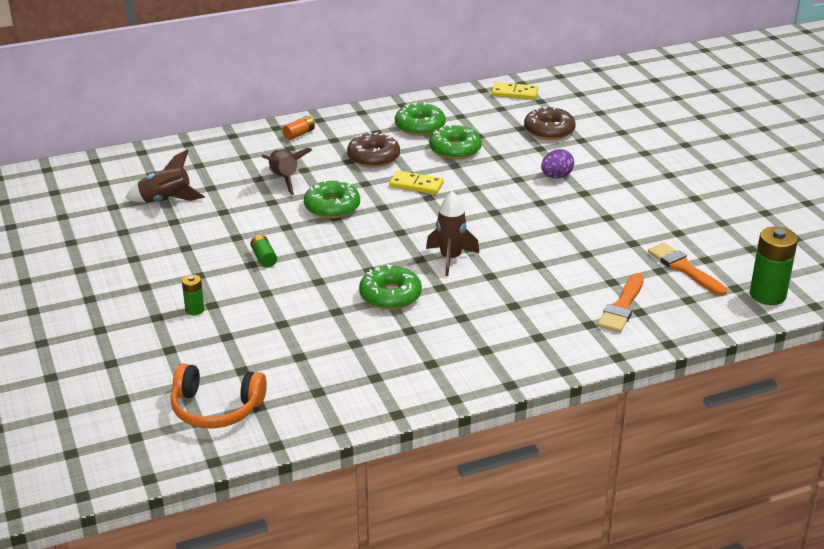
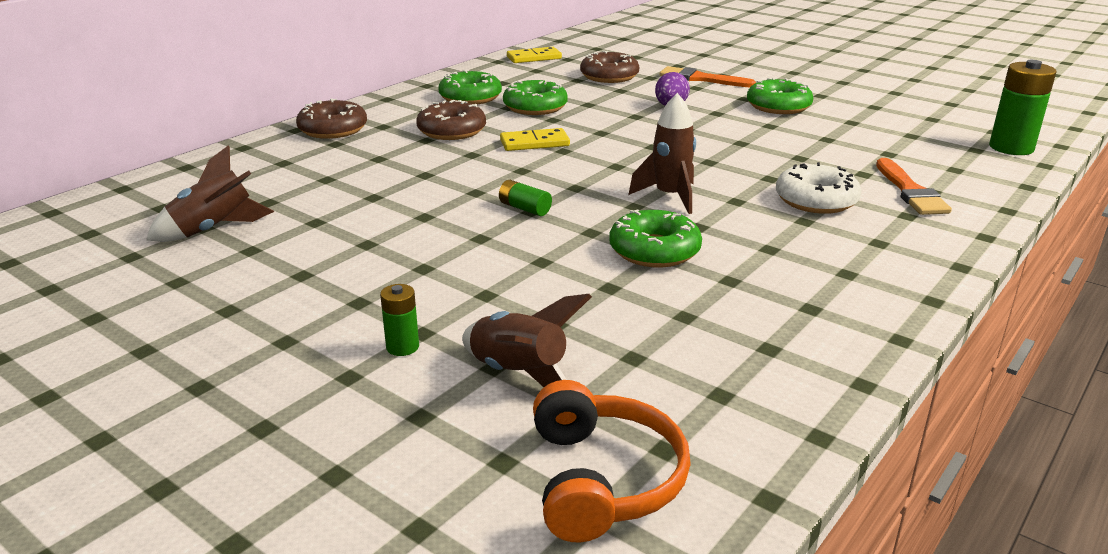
camera: 30 degrees left, 5 degrees down
orange headphones [171,363,267,428] -> orange headphones turned 75 degrees counterclockwise [533,380,691,542]
green battery [250,235,277,268] -> green battery moved to [499,180,552,216]
brown rocket [262,148,312,195] -> brown rocket moved to [462,294,592,387]
orange battery [282,116,315,140] -> brown donut [296,98,367,139]
green donut [304,179,360,219] -> green donut moved to [747,78,813,114]
orange brush [648,243,727,296] -> orange brush moved to [660,66,756,87]
none -> white donut [776,162,862,214]

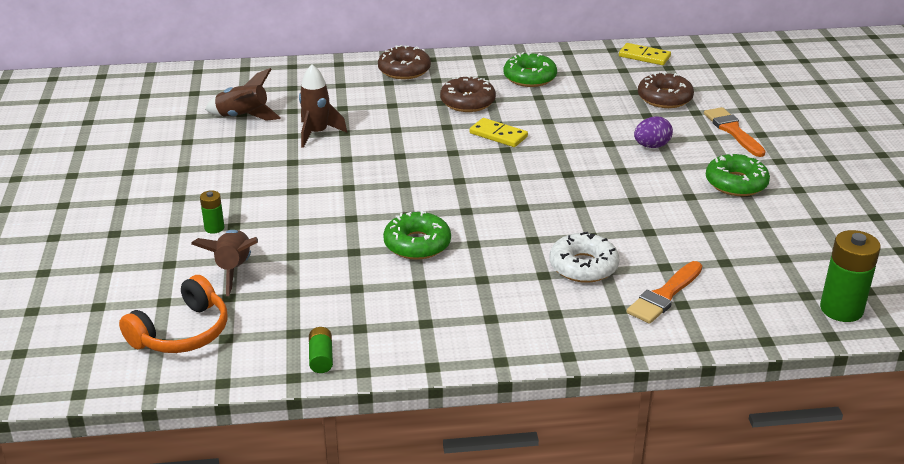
camera: 45 degrees right, 5 degrees up
green battery [499,180,552,216] -> green battery moved to [309,327,333,373]
green donut [503,80,568,115] -> none
brown rocket [628,93,696,214] -> brown rocket moved to [299,64,347,148]

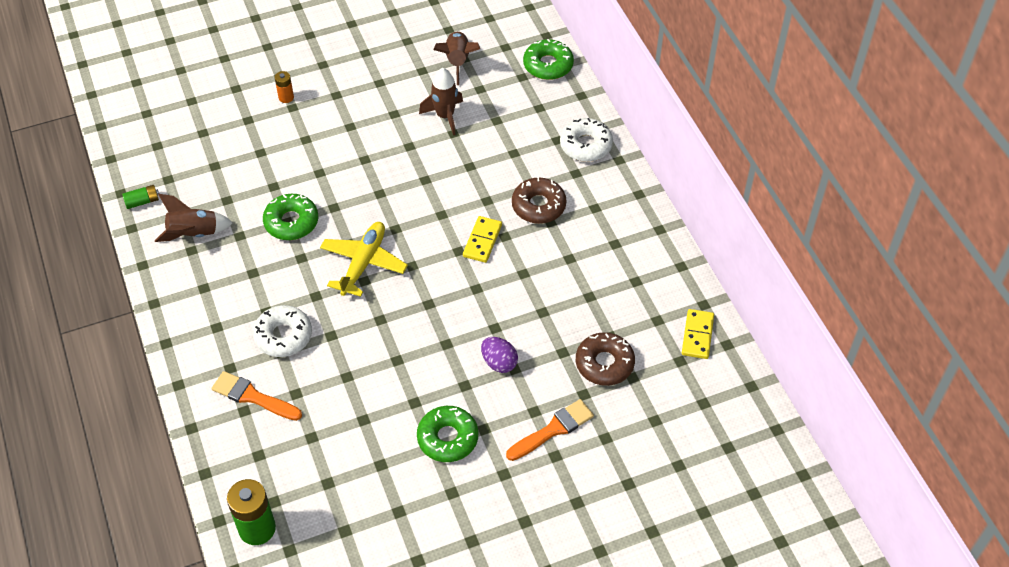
camera: 75 degrees right, 20 degrees up
orange headphones [119,275,228,353] -> none
brown rocket [191,230,258,296] -> brown rocket moved to [155,194,233,242]
green battery [200,190,224,234] -> orange battery [275,71,294,103]
brown donut [378,45,431,79] -> white donut [560,118,613,162]
green donut [504,52,557,87] -> green donut moved to [523,39,574,80]
none -> yellow plane [320,222,408,297]

